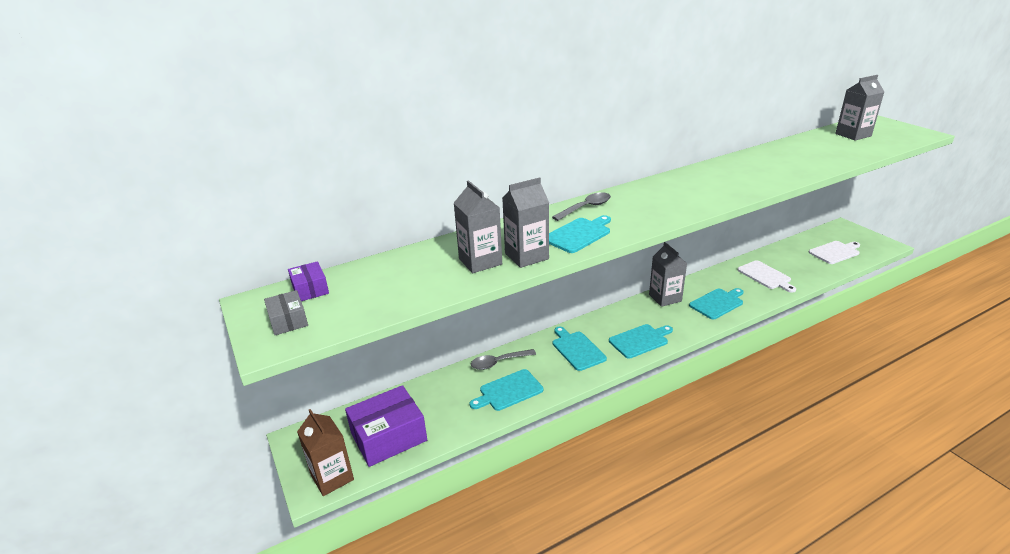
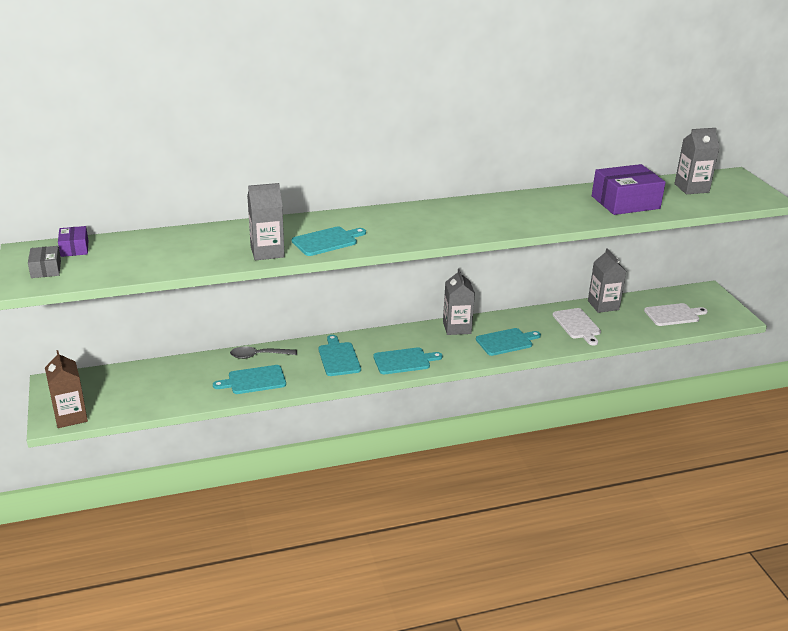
camera: 10 degrees right, 0 degrees up
purple box [345,385,427,467] -> purple box moved to [592,164,666,215]
grey carton [454,180,502,273] -> grey carton moved to [588,248,626,313]
grey spoon [552,192,611,221] -> none

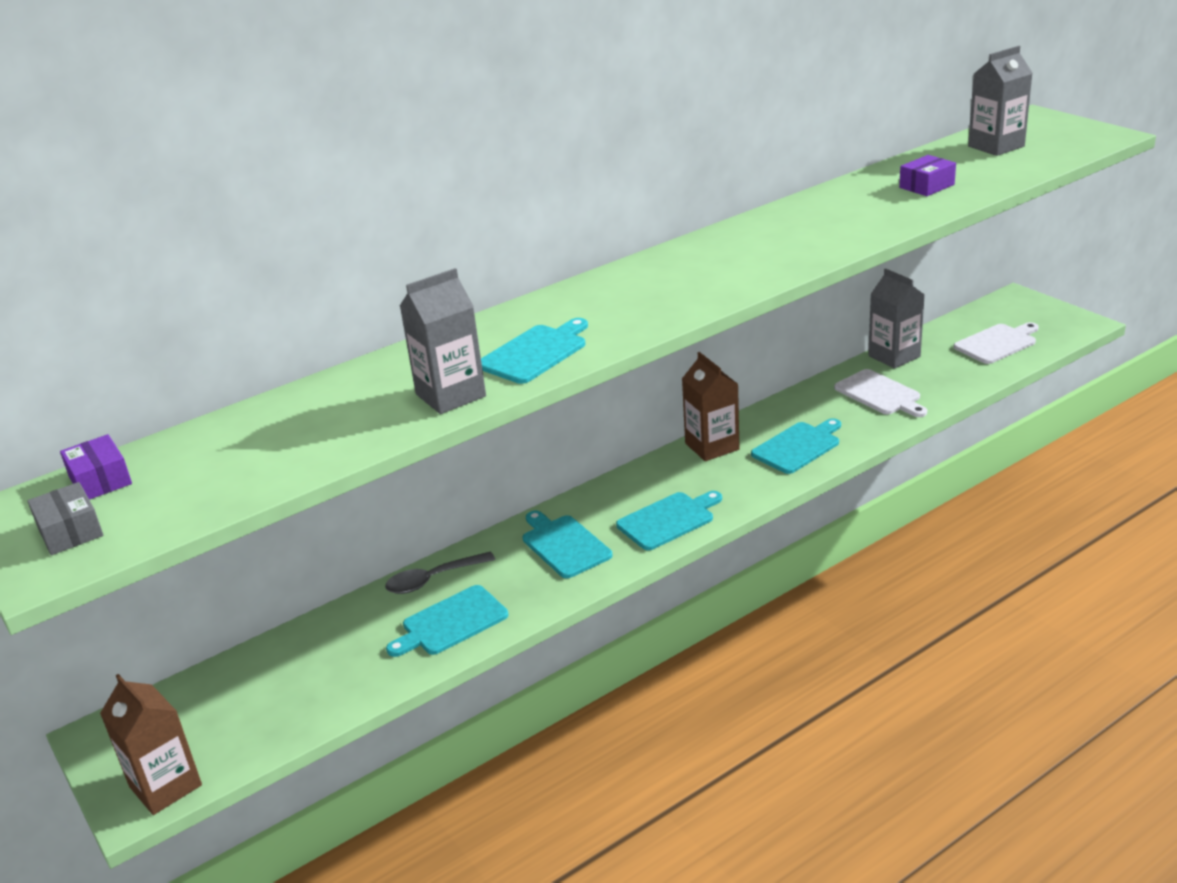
camera: 15 degrees left, 0 degrees up
grey carton [443,269,475,335] -> brown carton [682,352,740,461]
purple box [592,164,666,215] -> purple box [899,155,956,196], size x0.50

